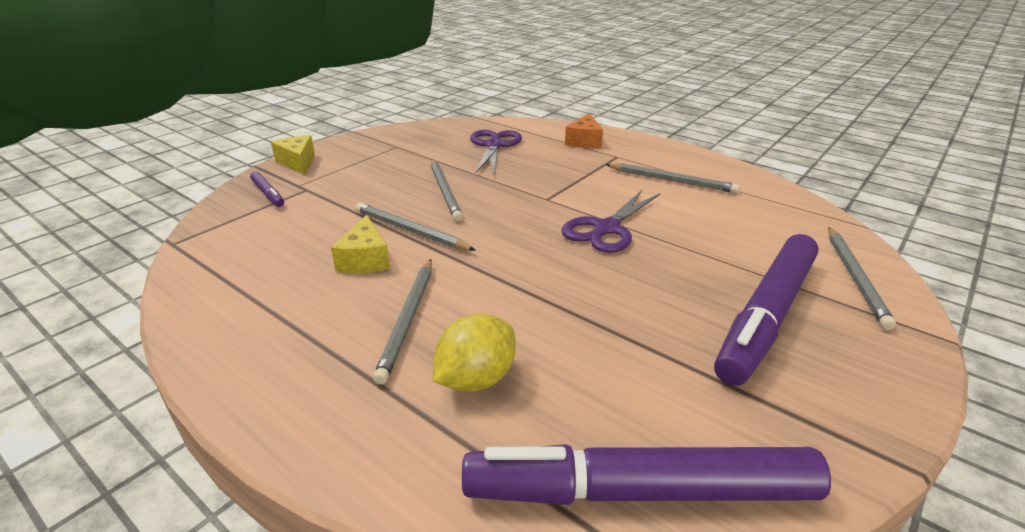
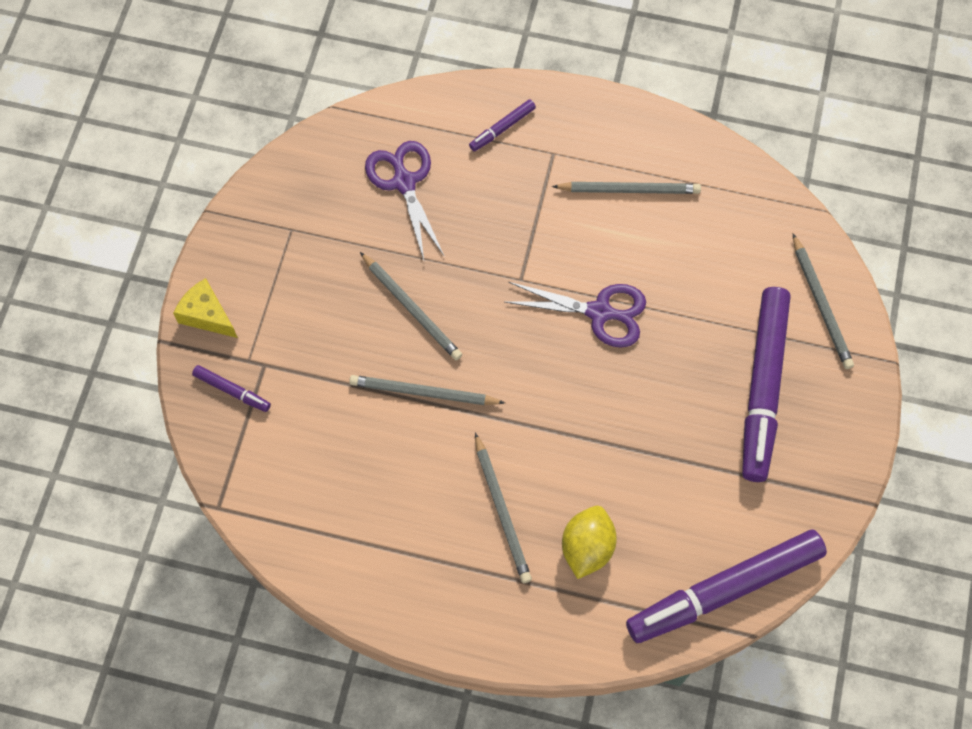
camera: 25 degrees left, 35 degrees up
yellow cheese [331,215,390,273] -> none
purple scissors [561,190,660,253] -> purple scissors turned 90 degrees counterclockwise [505,282,646,348]
orange cheese [565,113,603,148] -> purple marker [469,99,536,151]

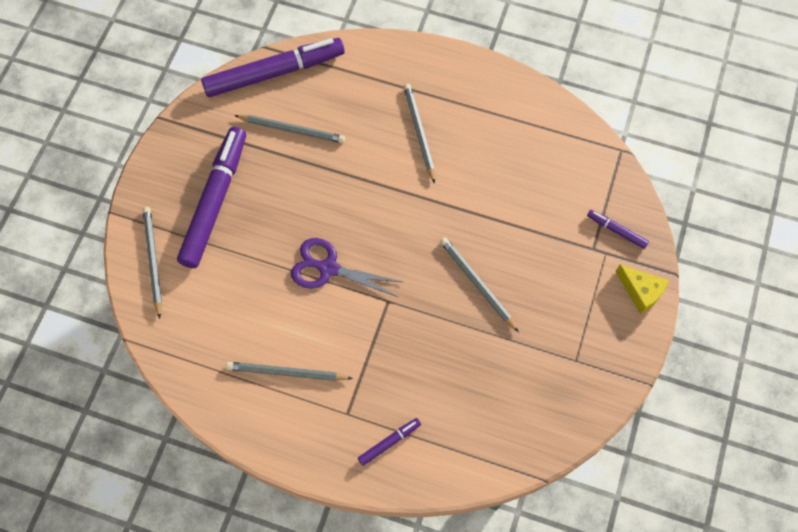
camera: 175 degrees left, 0 degrees up
grey pencil [349,375,505,405] -> grey pencil moved to [234,115,345,143]
purple scissors [365,141,445,260] -> none
yellow lemon [562,506,617,579] -> none

